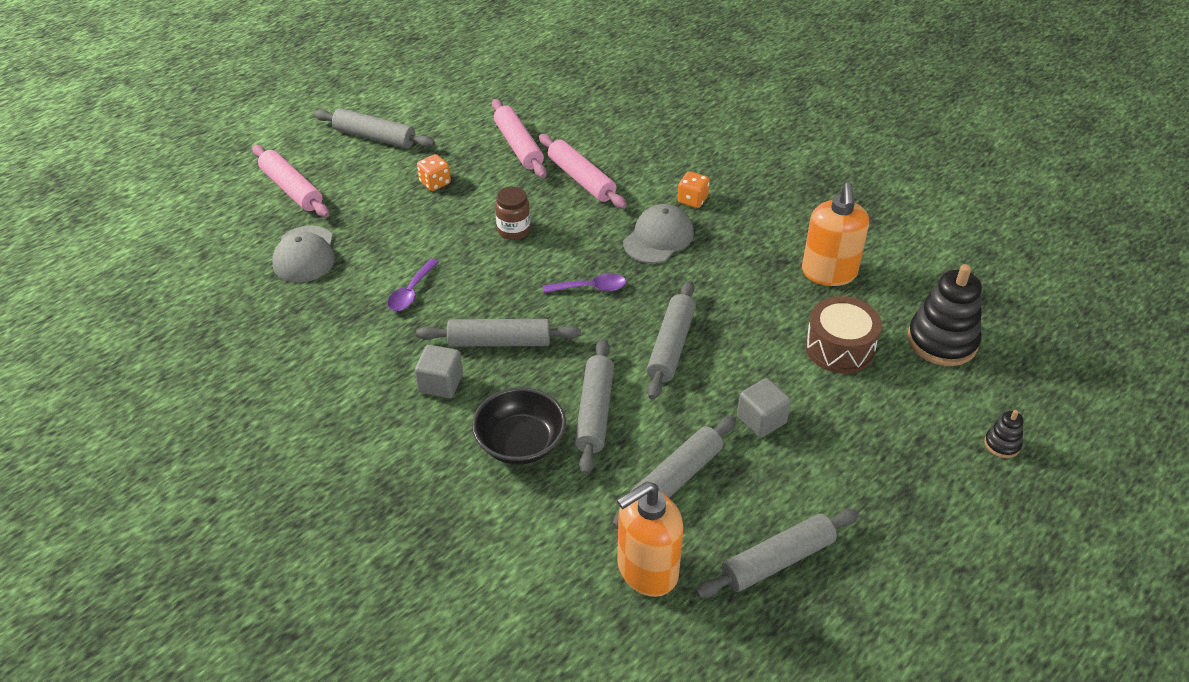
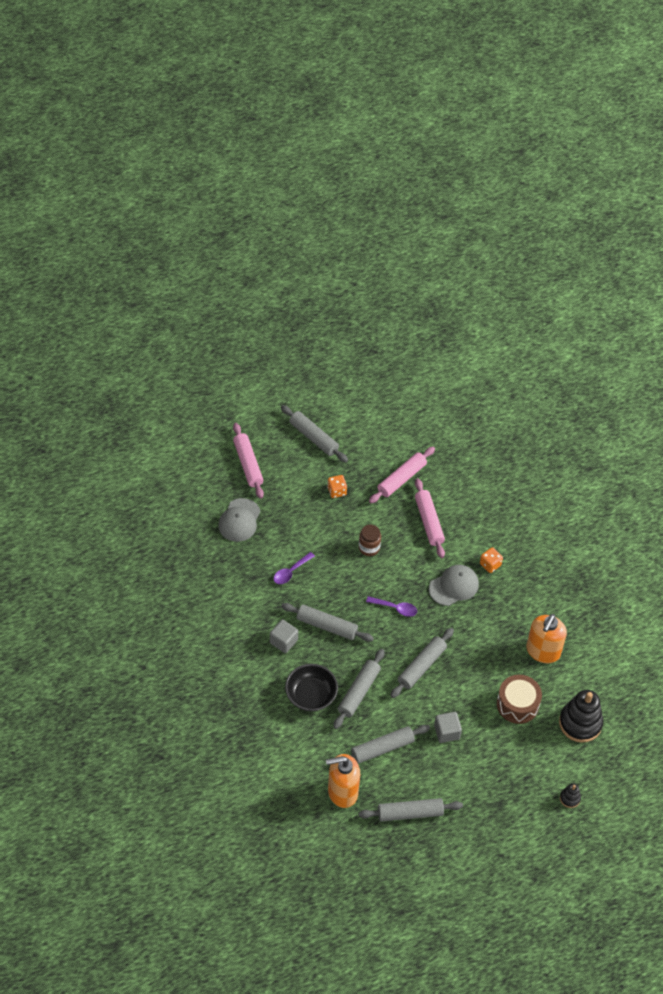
camera: 20 degrees right, 10 degrees up
pink rolling pin [492,99,547,178] -> pink rolling pin turned 45 degrees clockwise [369,447,435,503]

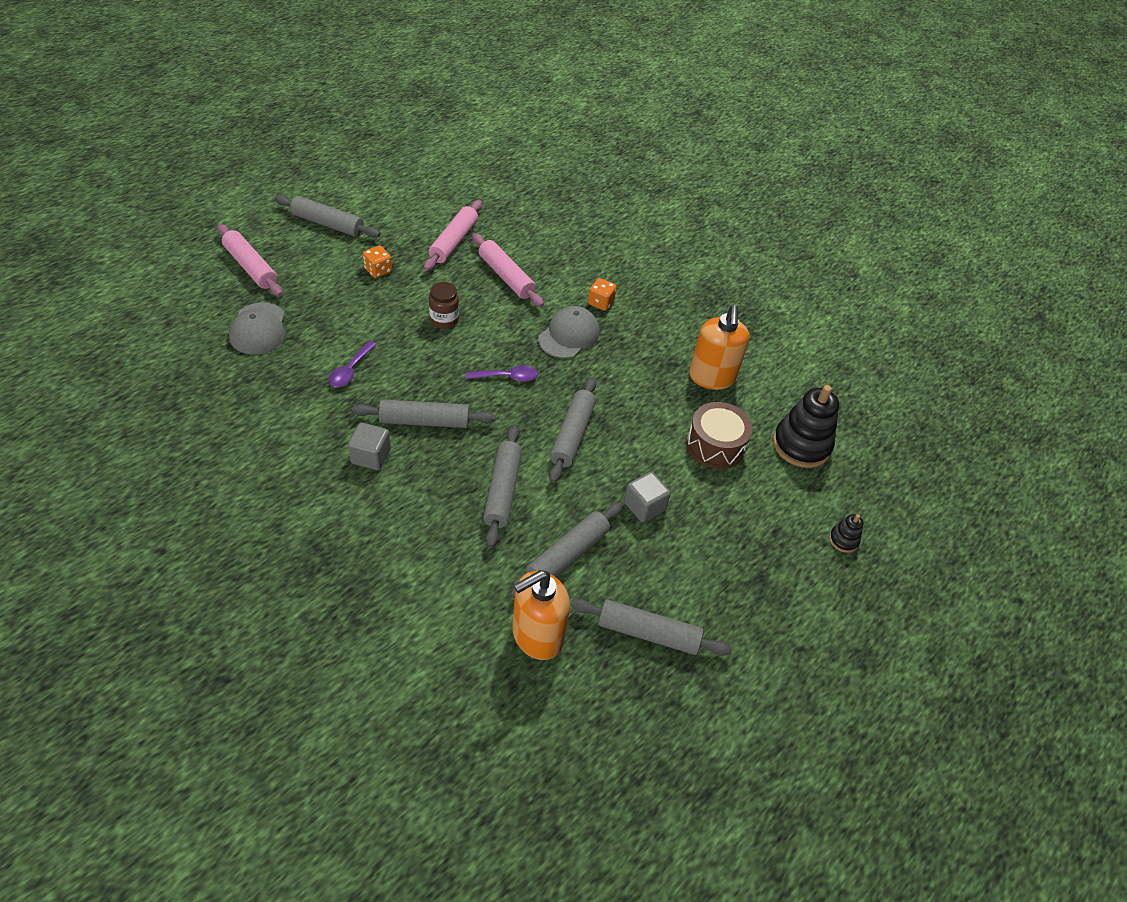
camera: 25 degrees left, 5 degrees down
black bowl [285,664,338,711] -> none
grey rolling pin [359,798,463,822] -> grey rolling pin turned 45 degrees clockwise [570,599,732,656]

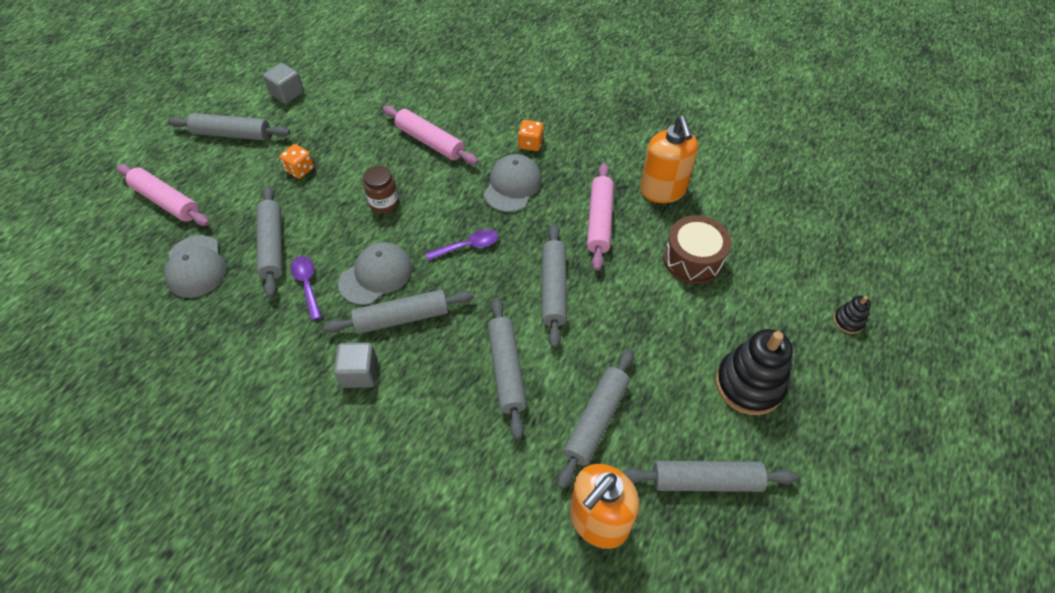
camera: 10 degrees left, 5 degrees up
purple spoon [329,341,377,387] -> purple spoon turned 150 degrees clockwise [290,256,322,320]
pink rolling pin [424,200,482,271] -> pink rolling pin moved to [587,163,614,271]
grey cube [624,472,671,522] -> grey cube moved to [263,63,304,104]
black stacking toy [773,385,839,468] -> black stacking toy moved to [716,329,793,415]
none -> grey rolling pin [256,186,283,297]
none -> grey cap [338,242,412,305]

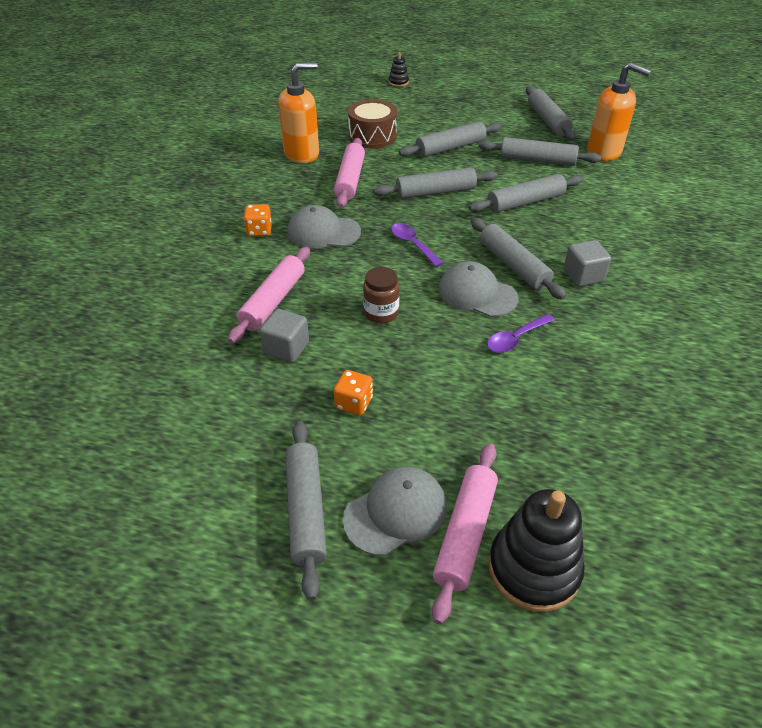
camera: 105 degrees left, 10 degrees down
grey cap [165,235,226,298] -> grey cap moved to [343,466,447,556]
grey rolling pin [256,186,283,297] -> grey rolling pin moved to [399,121,501,157]
grey cube [263,63,304,104] -> grey cube moved to [260,309,309,363]
pink rolling pin [587,163,614,271] -> pink rolling pin turned 75 degrees counterclockwise [334,138,365,208]
black stacking toy [716,329,793,415] -> black stacking toy moved to [488,489,585,612]

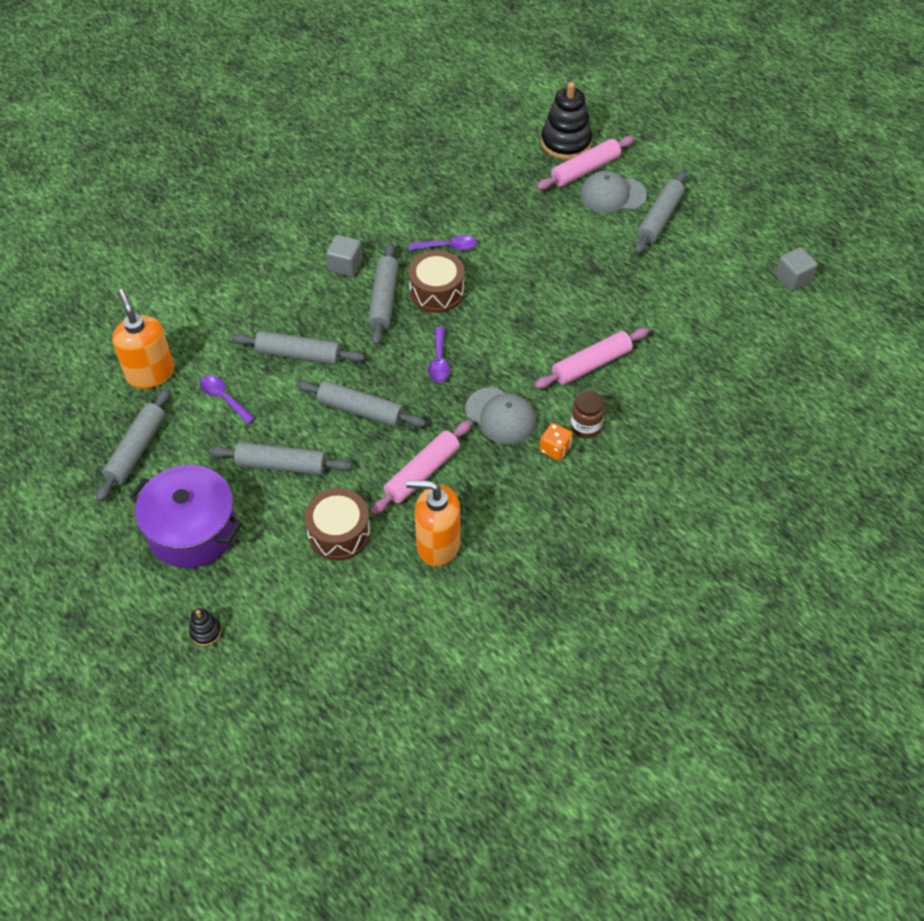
camera: 145 degrees left, 10 degrees up
grey cube [260,309,309,363] -> grey cube moved to [775,247,818,291]
orange dice [334,370,373,415] -> none
brown jar [363,267,400,323] -> brown jar moved to [570,390,605,438]
grey cap [438,261,518,317] -> brown drum [409,250,464,313]
grey rolling pin [479,137,601,166] -> purple spoon [200,375,255,424]
none -> purple pot [129,465,242,568]

